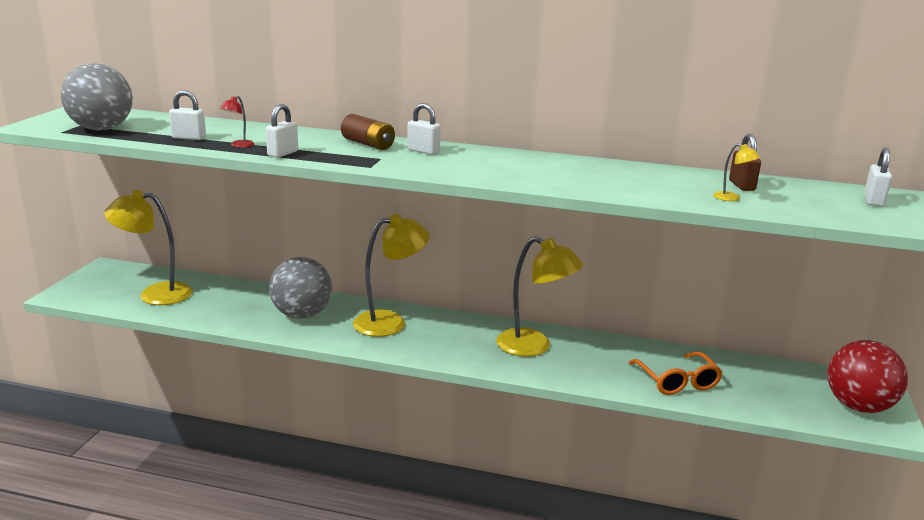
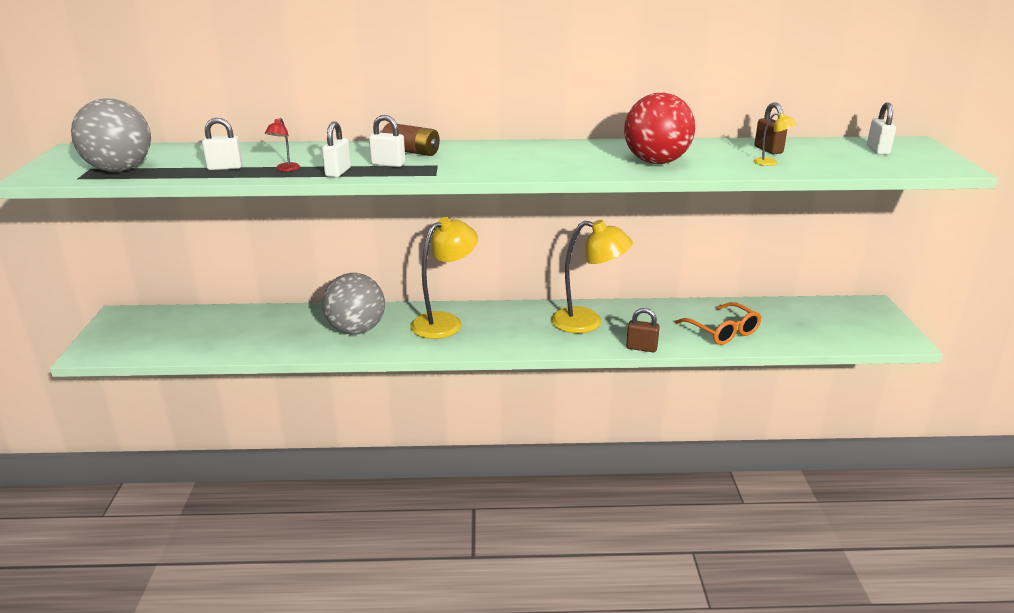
camera: 15 degrees left, 5 degrees up
yellow lamp [104,190,193,305] -> none
white padlock [407,103,441,155] -> white padlock moved to [369,115,405,167]
red ball [828,340,908,413] -> red ball moved to [624,93,695,164]
none -> brown padlock [626,308,660,353]

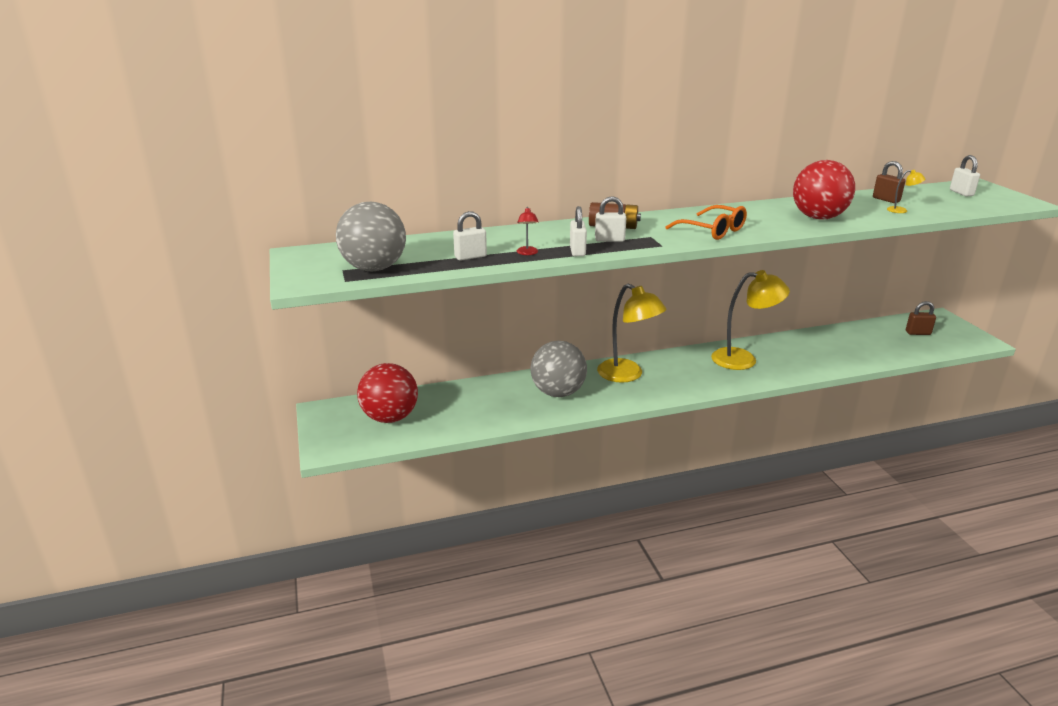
camera: 15 degrees left, 0 degrees up
yellow lamp [410,217,478,339] -> yellow lamp turned 105 degrees clockwise [597,283,667,383]
brown padlock [626,308,660,353] -> brown padlock moved to [906,301,936,335]
orange glasses [675,302,761,345] -> orange glasses moved to [665,205,747,240]
none -> red ball [357,363,418,423]

